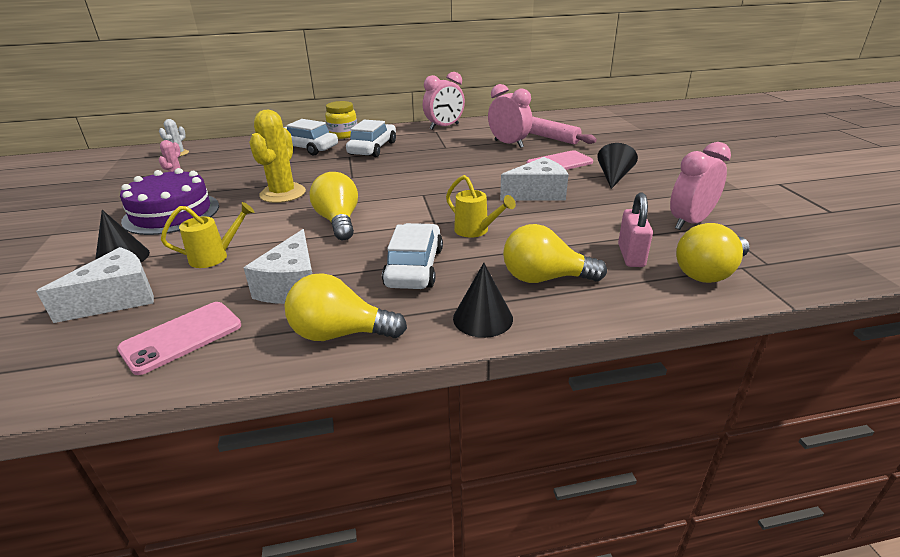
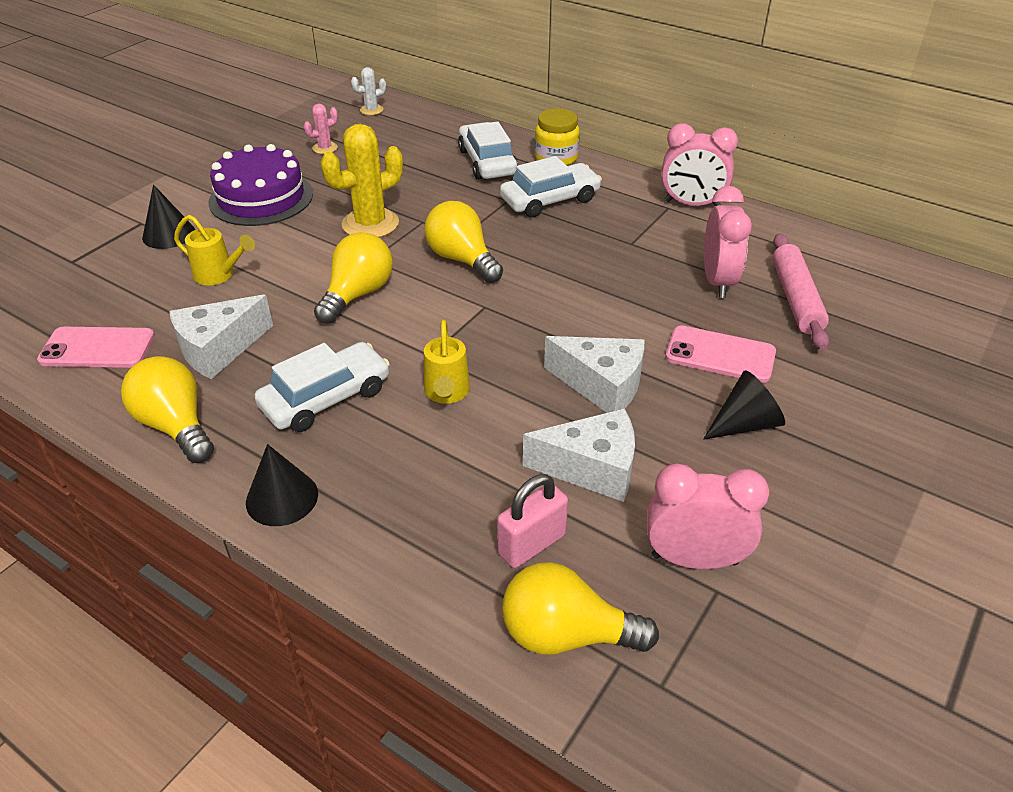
camera: 45 degrees right, 10 degrees up
white cheese [36,247,154,323] -> white cheese moved to [523,408,635,502]
yellow light bulb [503,224,607,283] -> yellow light bulb moved to [425,201,503,283]

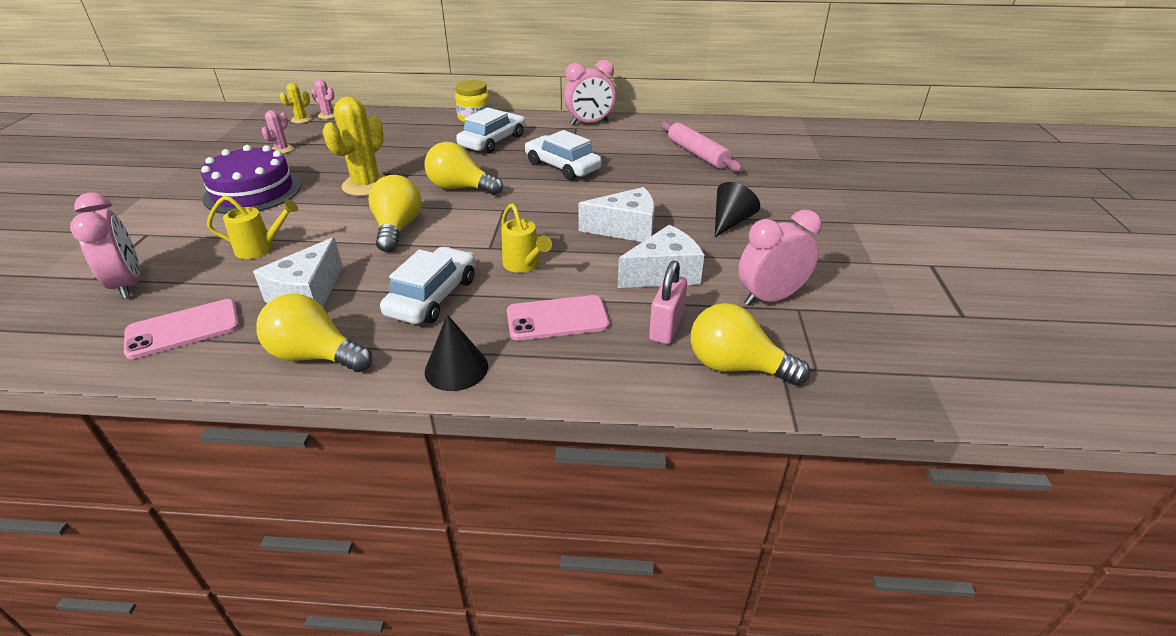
camera: 30 degrees left, 5 degrees down
black cone [142,185,195,249] -> none
white cactus [351,67,386,115] -> yellow cactus [280,83,312,123]
white car [458,121,518,180] -> white car moved to [525,130,602,180]
yellow light bulb [502,562,659,655] -> yellow light bulb turned 45 degrees clockwise [691,303,810,386]
pink phone [665,325,776,383] -> pink phone moved to [507,295,609,341]
pink clock [704,186,752,298] -> pink clock moved to [70,192,140,299]
none -> pink cactus [311,79,335,119]

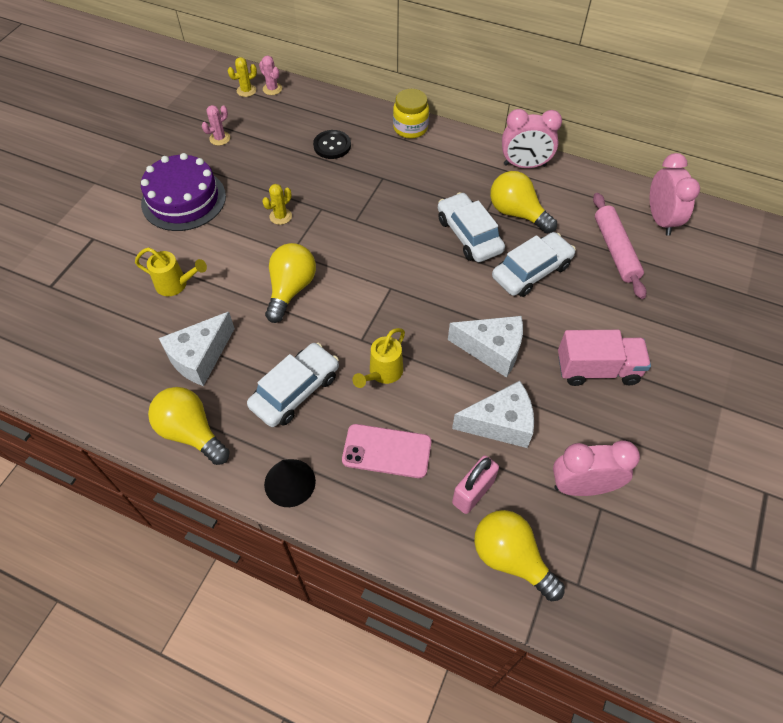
camera: 20 degrees right, 20 degrees up
pink clock [70,192,140,299] -> pink clock moved to [650,153,700,236]
pink phone [124,299,239,359] -> none
yellow cactus [322,97,386,196] -> yellow cactus [262,184,292,225], size x0.50
yellow light bulb [424,142,503,195] -> yellow light bulb moved to [490,171,557,234]
white car [456,107,525,153] -> white car moved to [492,232,576,297]
yellow watering can [501,203,552,273] -> yellow watering can turned 45 degrees clockwise [352,328,405,388]
black cone [715,182,760,237] -> pink truck [558,330,651,386]
none -> black button [313,130,351,159]

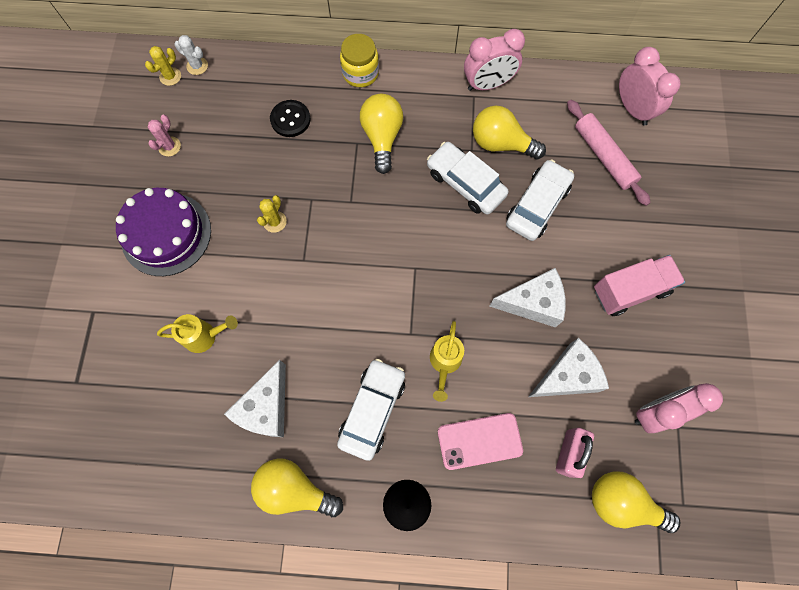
camera: 20 degrees left, 15 degrees up
pink cactus [259,56,282,95] -> white cactus [175,35,208,75]
yellow light bulb [265,243,316,323] -> yellow light bulb moved to [360,94,403,174]

